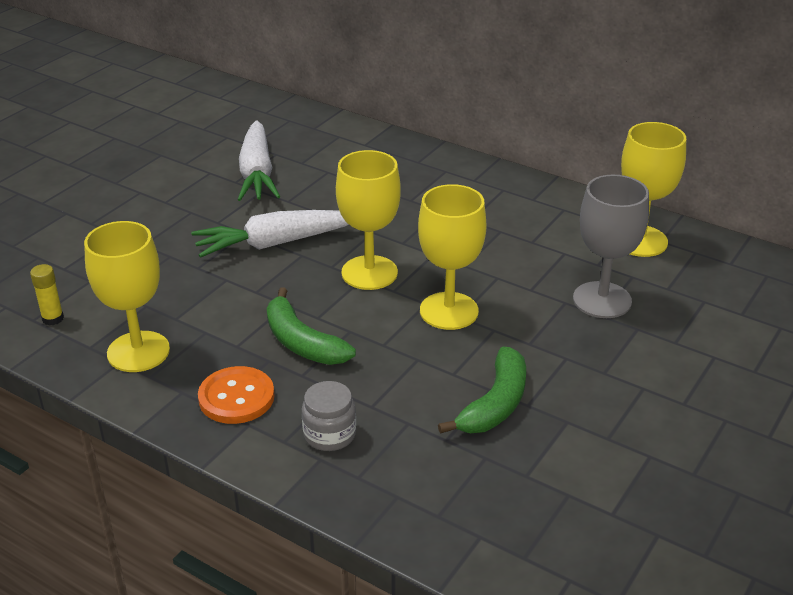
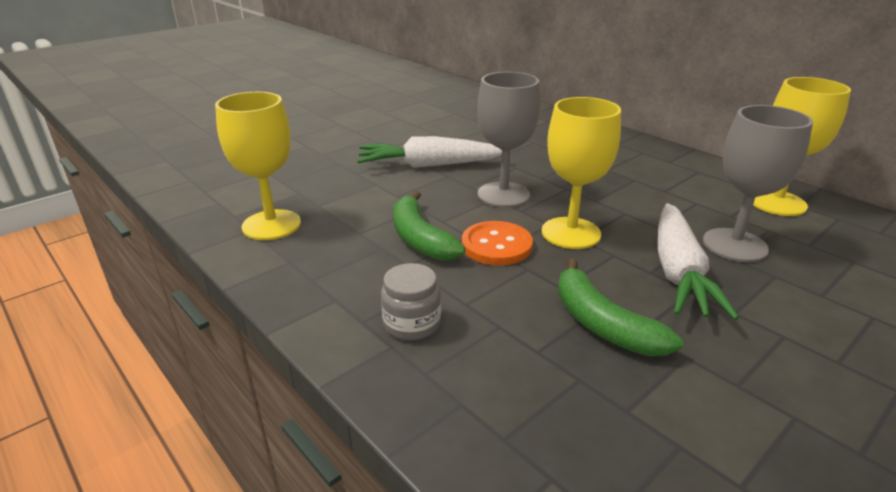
camera: 15 degrees right, 5 degrees down
yellow glue stick [30,264,64,326] -> none
orange button [198,366,275,424] -> orange button moved to [462,221,533,265]
white carrot [238,120,280,201] -> white carrot moved to [658,203,739,320]
yellow goblet [336,150,401,290] -> grey goblet [477,72,540,208]
green banana [438,346,526,434] -> green banana turned 105 degrees clockwise [558,259,683,356]

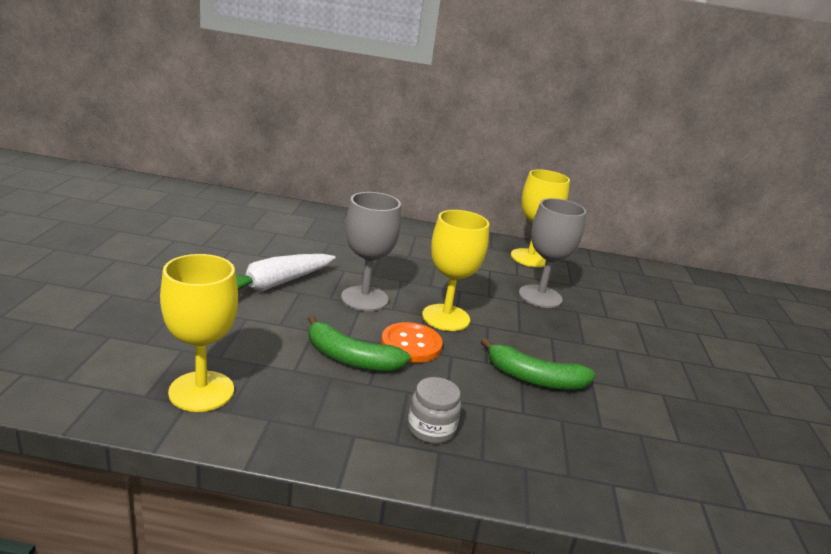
camera: 45 degrees left, 5 degrees down
white carrot [658,203,739,320] -> none

